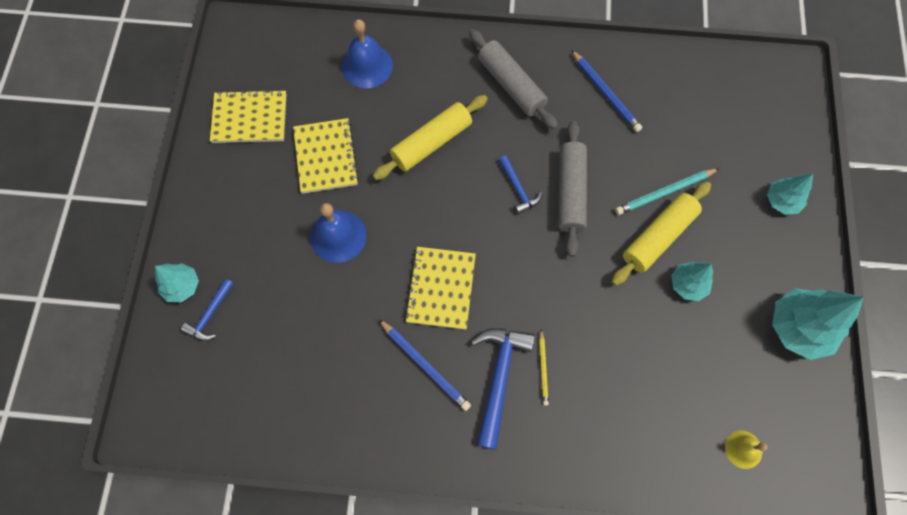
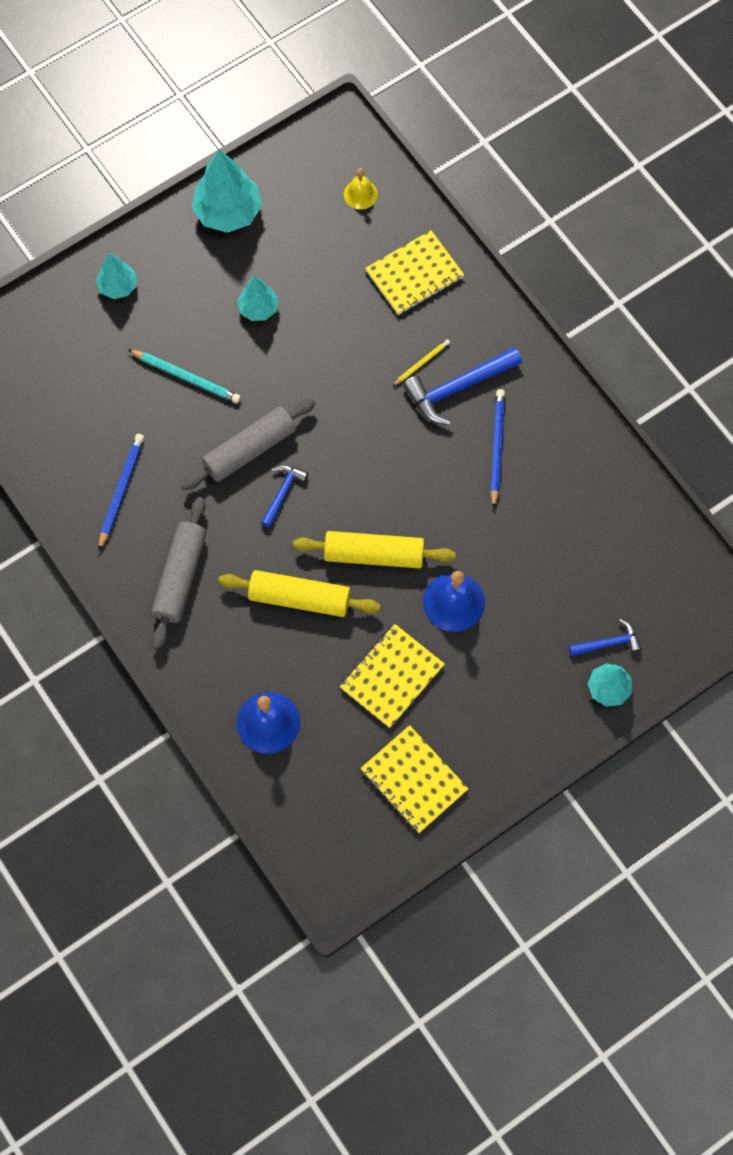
camera: 130 degrees left, 0 degrees up
yellow notebook [405,247,476,330] -> yellow notebook moved to [365,230,464,315]
yellow rolling pin [612,181,711,286] -> yellow rolling pin moved to [293,531,456,569]

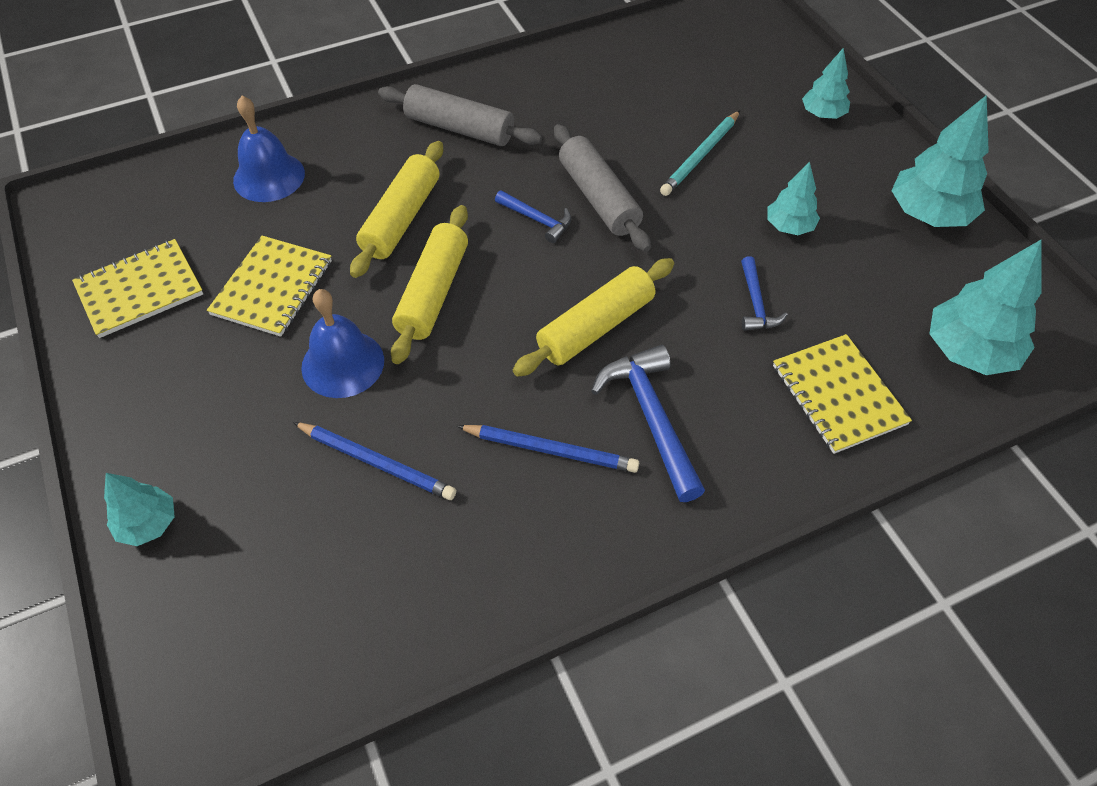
camera: 100 degrees right, 15 degrees down
blue pencil [98,434,144,551] -> blue pencil moved to [293,422,456,500]
yellow notebook [340,624,445,728] -> yellow notebook turned 60 degrees clockwise [207,236,332,337]
yellow bell [344,168,378,210] -> turquoise tree [930,239,1042,375]
yellow pencil [393,339,450,386] -> none
blue hammer [569,619,642,656] -> blue hammer moved to [741,256,788,331]
none -> yellow rolling pin [513,258,674,377]

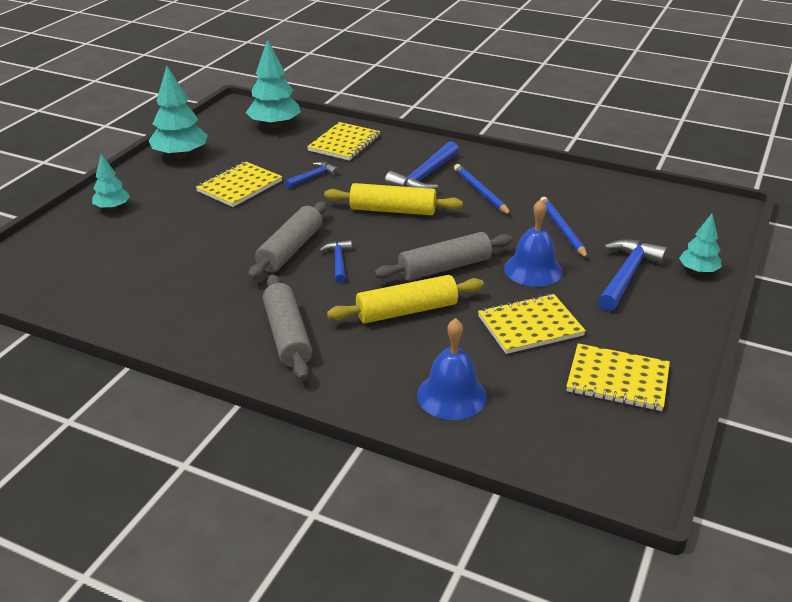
camera: 130 degrees left, 20 degrees down
yellow rolling pin [391,205,468,364] -> grey rolling pin [374,232,513,281]
turquoise pencil [660,110,740,196] -> none
turquoise tree [767,162,820,235] -> yellow notebook [196,162,282,207]
none -> blue hammer [598,239,667,311]

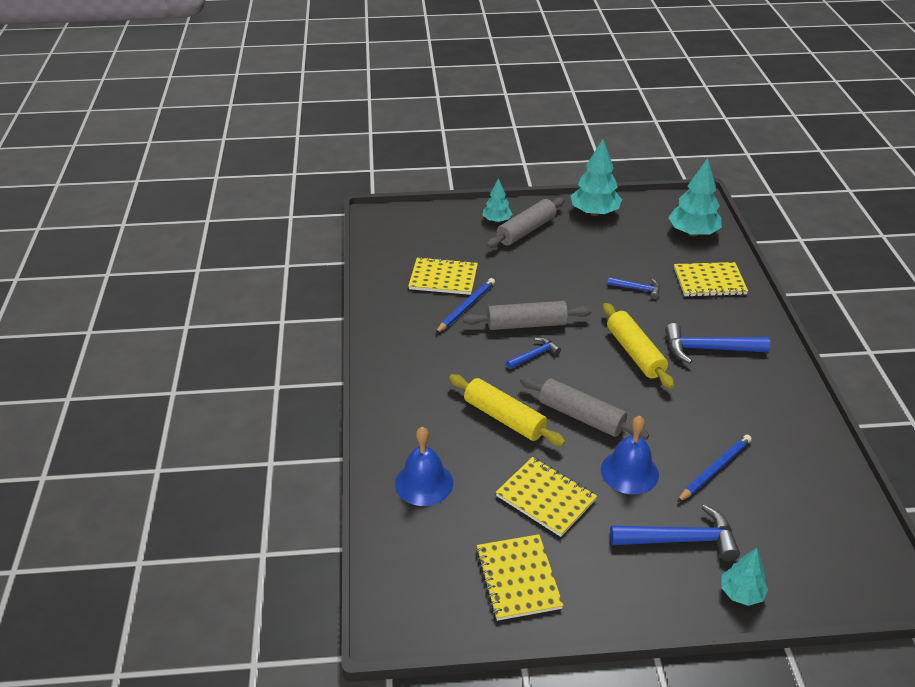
camera: 60 degrees right, 5 degrees up
yellow notebook [196,162,282,207] -> yellow notebook moved to [408,257,478,295]
grey rolling pin [263,275,312,380] -> grey rolling pin moved to [487,197,565,248]
blue pencil [454,164,511,215] -> blue pencil moved to [435,278,495,334]

